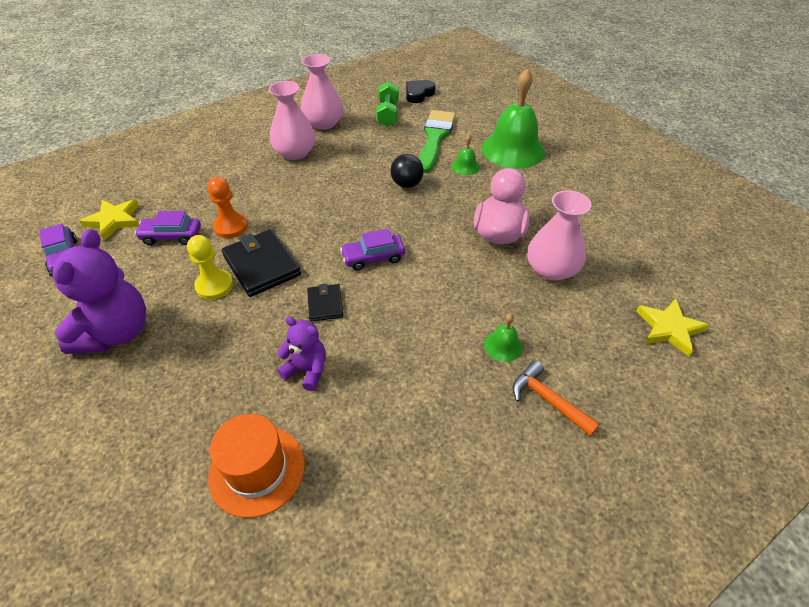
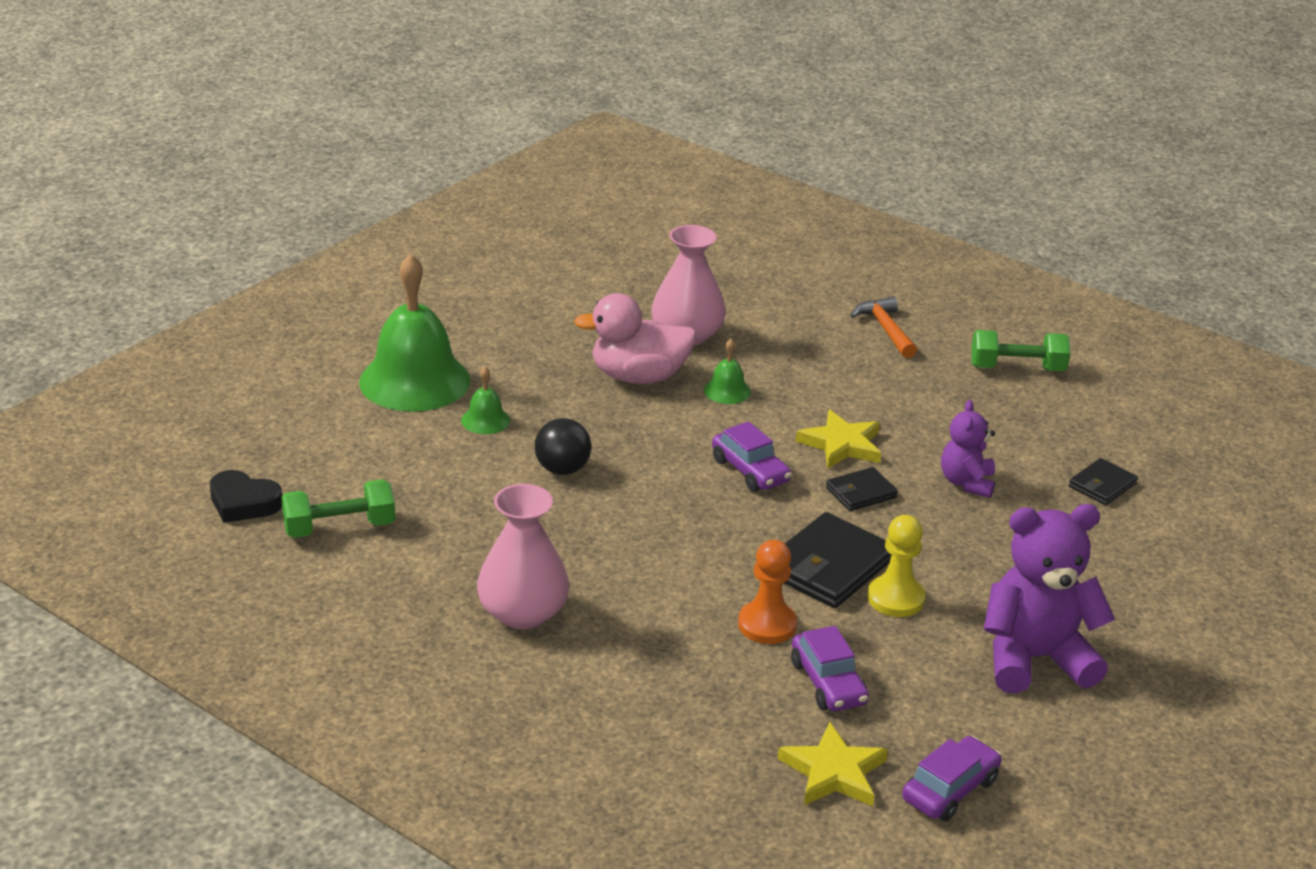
camera: 110 degrees left, 15 degrees down
orange hat [208,414,305,518] -> black wallet [1069,458,1138,505]
pink vase [301,54,343,130] -> none
green brush [419,110,456,173] -> none
green bell [484,313,523,362] -> green bell moved to [704,339,751,404]
orange hammer [513,361,600,436] -> orange hammer turned 135 degrees clockwise [850,297,917,358]
yellow star [636,298,710,357] -> yellow star moved to [796,410,881,469]
none -> green dumbbell [971,330,1070,372]

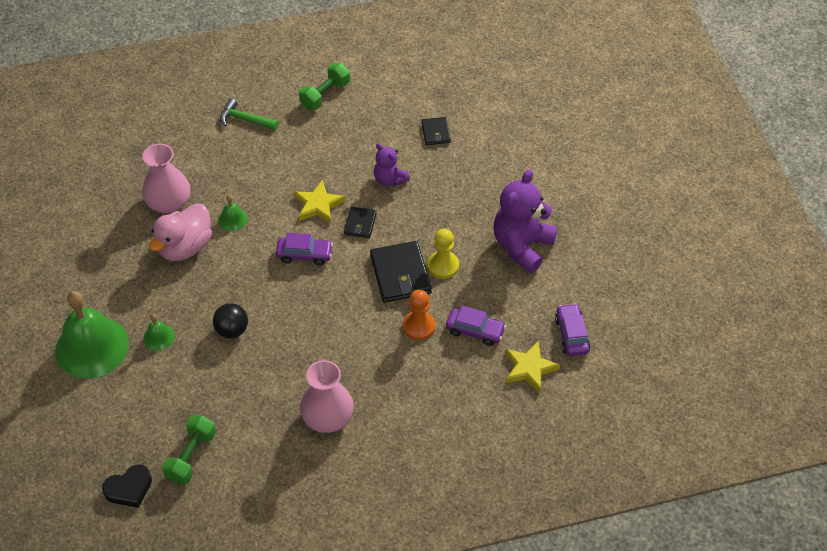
camera: 50 degrees left, 20 degrees up
orange hammer [850,297,917,358] -> green hammer [220,98,279,130]

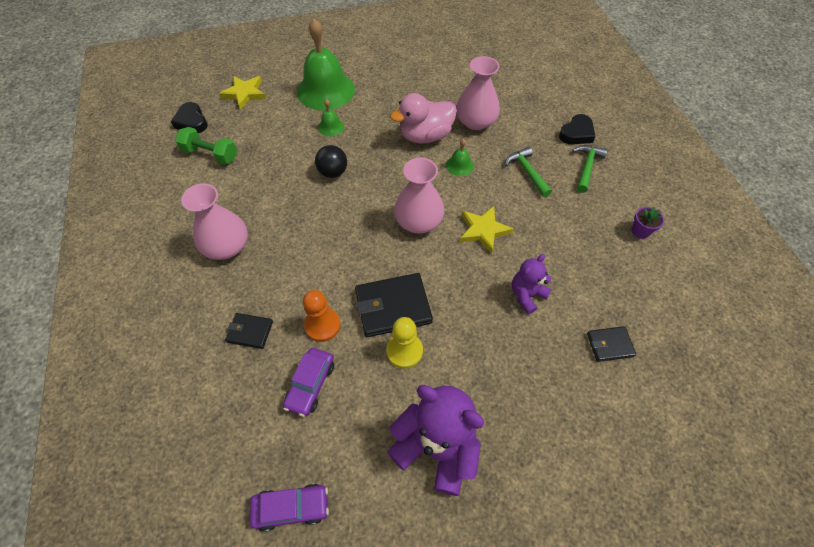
camera: 90 degrees right, 5 degrees up
pink duck [149,203,212,261] -> pink duck turned 60 degrees counterclockwise [390,93,457,143]
purple car [276,233,333,266] -> pink vase [394,158,444,233]
green dumbbell [299,63,350,110] -> purple flower pot [632,207,664,239]
black wallet [344,207,377,238] -> black wallet moved to [225,313,273,349]
yellow star [505,340,560,393] -> yellow star moved to [219,76,266,110]
none -> green hammer [505,147,552,197]
none -> black heart [559,114,596,144]

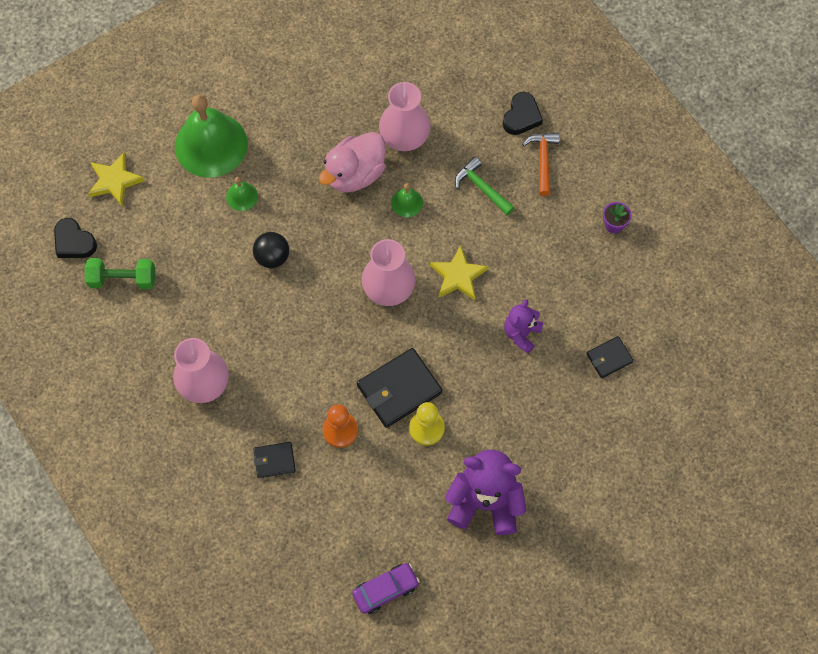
camera: 20 degrees left, 10 degrees up
purple car [283,348,334,417] -> none
green hammer [572,145,608,193] -> orange hammer [522,133,560,196]

